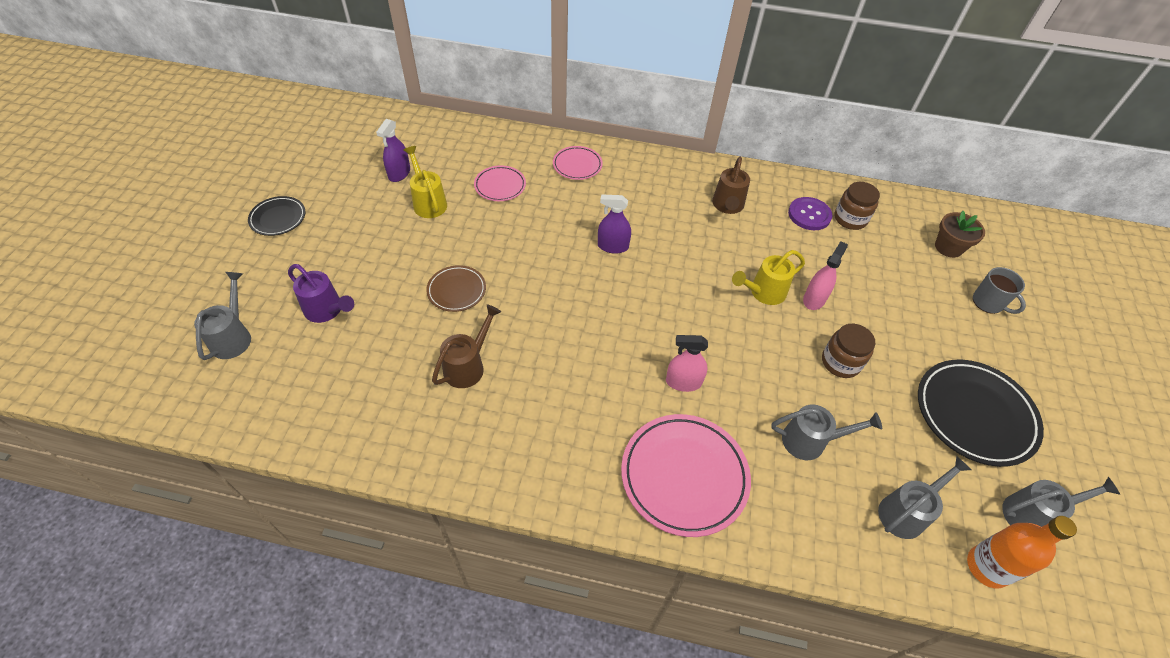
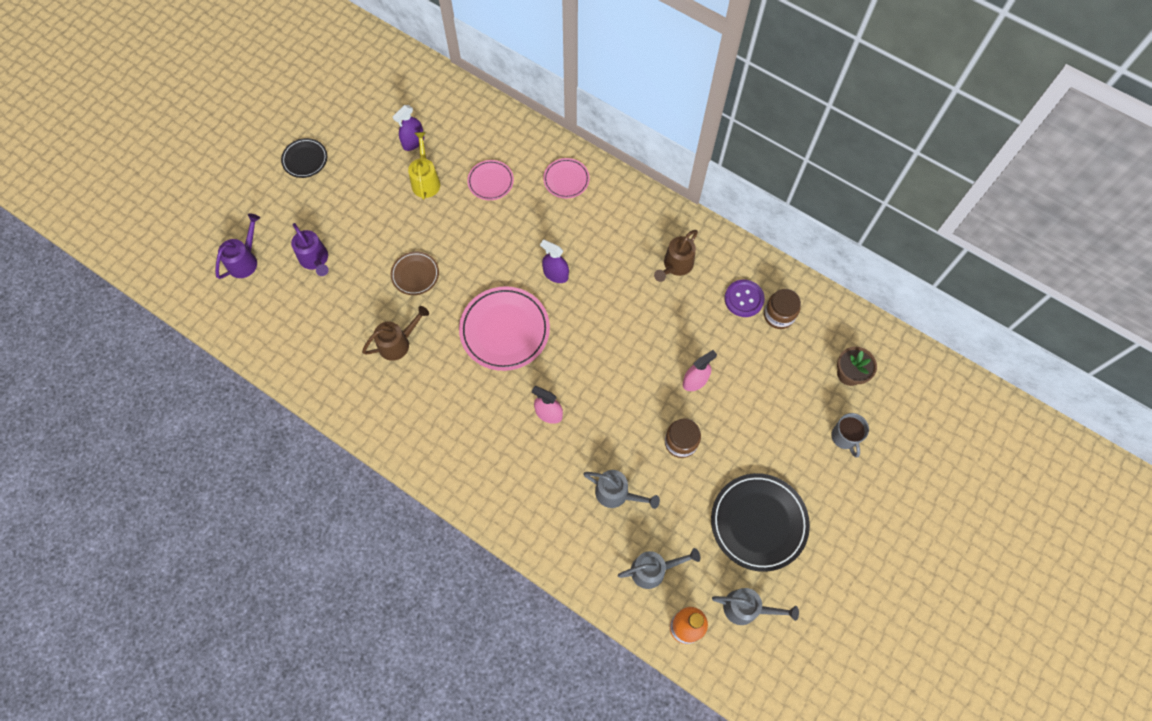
camera: 25 degrees right, 15 degrees up
grey watering can [194,272,251,360] -> purple watering can [215,214,260,279]
pink plate [621,414,751,537] -> pink plate moved to [459,286,550,371]
yellow watering can [732,250,805,305] -> none

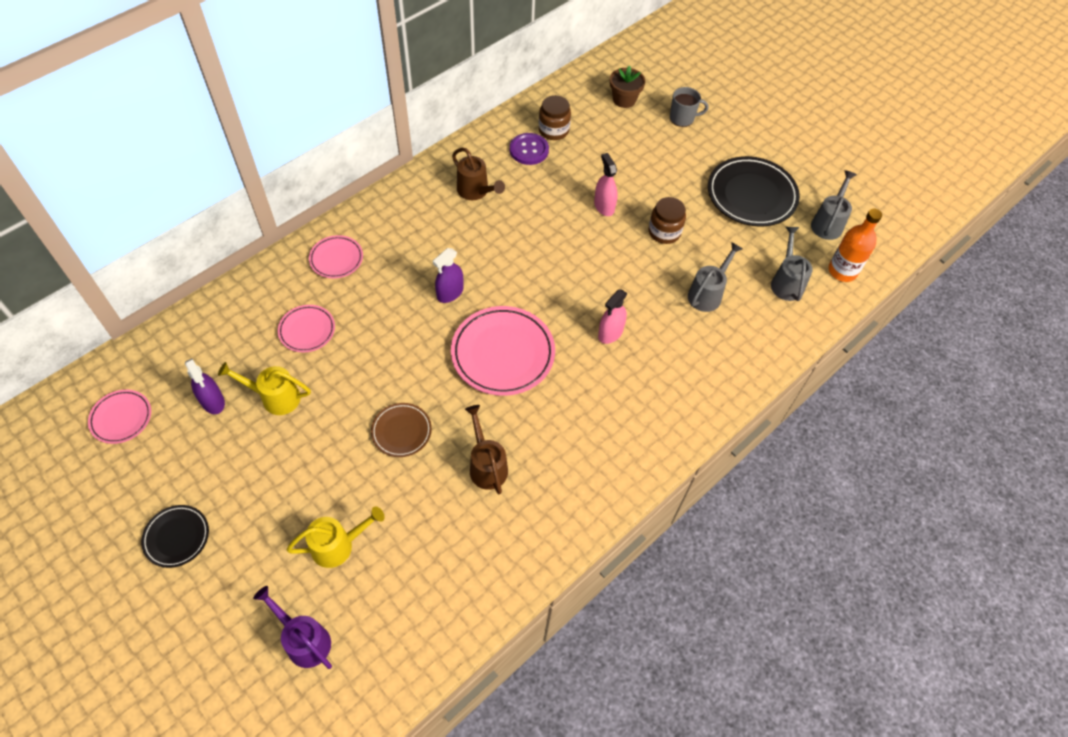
camera: 80 degrees left, 10 degrees down
purple watering can [291,223,329,276] -> yellow watering can [286,506,385,568]
none -> pink plate [88,390,151,444]

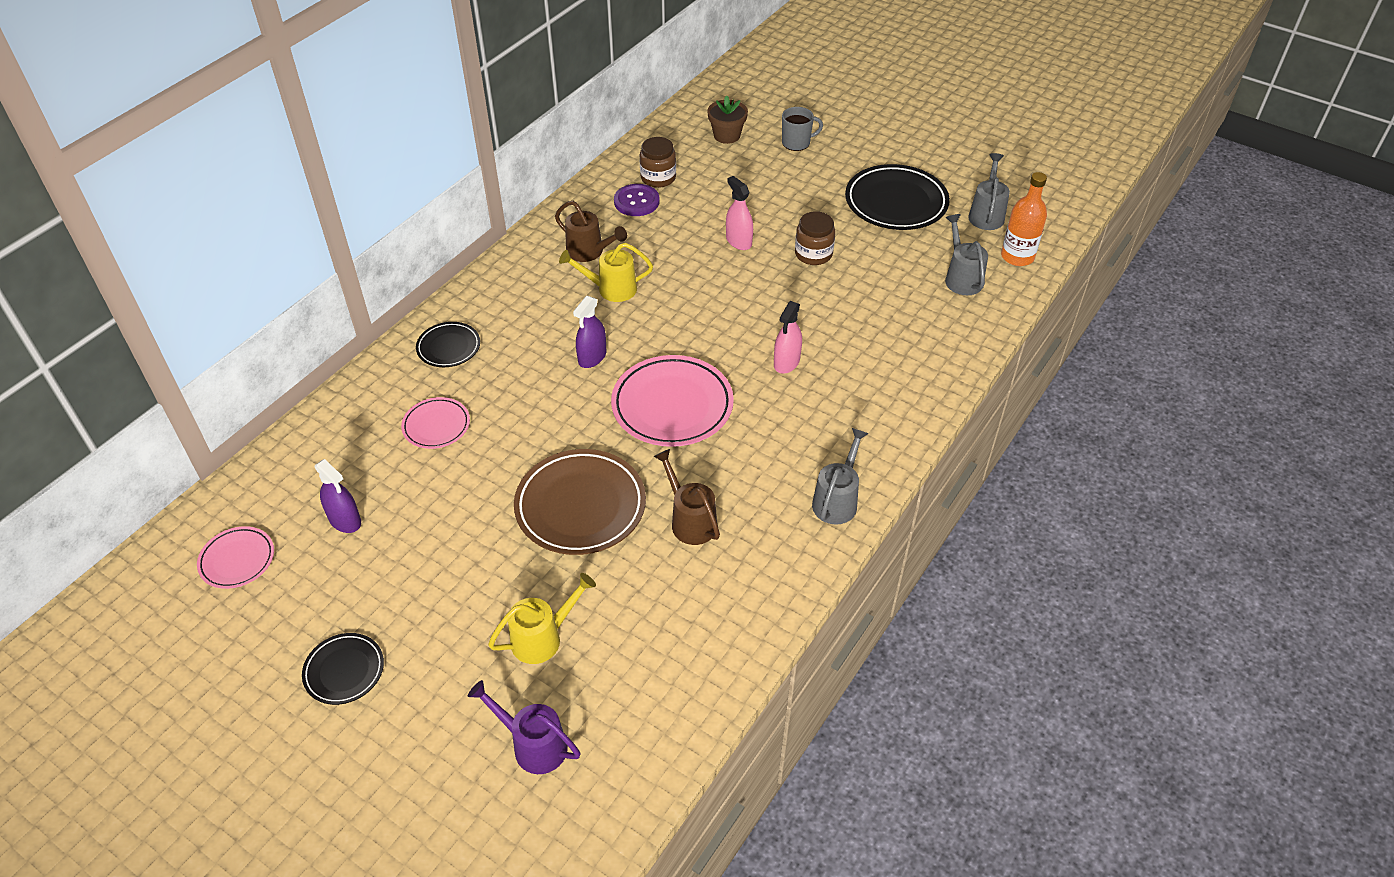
camera: 10 degrees left, 10 degrees down
yellow watering can [218,362,311,415] -> yellow watering can moved to [559,243,653,302]
pink plate [309,235,363,278] -> black plate [416,322,480,367]
brown plate [371,403,432,457] -> brown plate [514,449,646,555], size x1.83
grey watering can [688,242,743,312] -> grey watering can moved to [812,428,869,525]

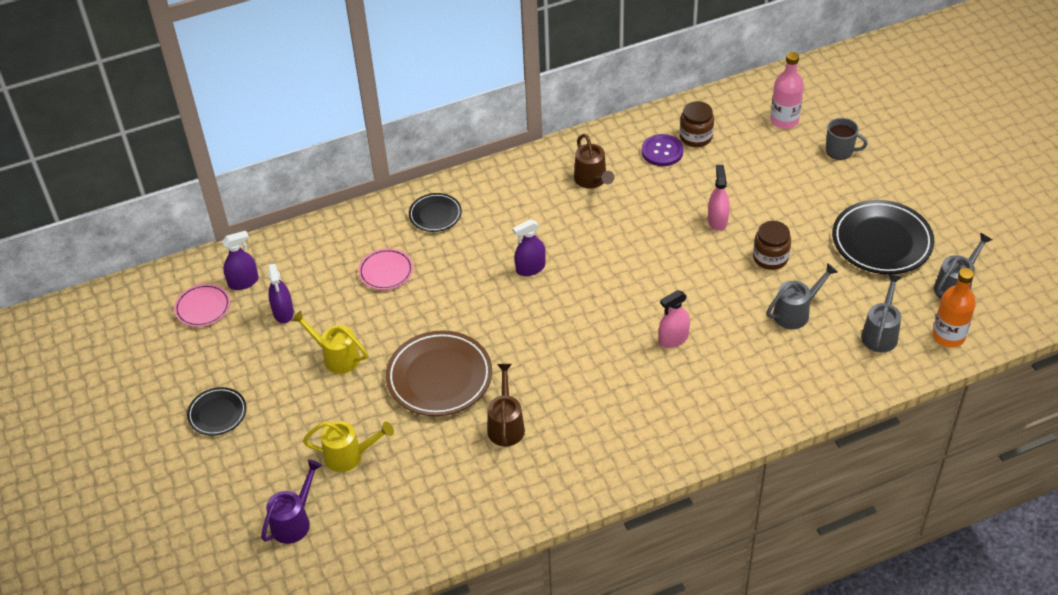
camera: 35 degrees right, 0 degrees up
purple watering can [468,680,580,774] -> purple watering can turned 60 degrees clockwise [261,459,322,544]
yellow watering can [559,243,653,302] -> yellow watering can moved to [291,310,368,374]
pink plate [611,355,734,447] -> none
brown flower pot [707,95,748,144] -> pink bottle [770,52,804,129]
grey watering can [812,428,869,525] -> grey watering can moved to [766,263,838,329]
none -> purple spray bottle [222,231,259,290]

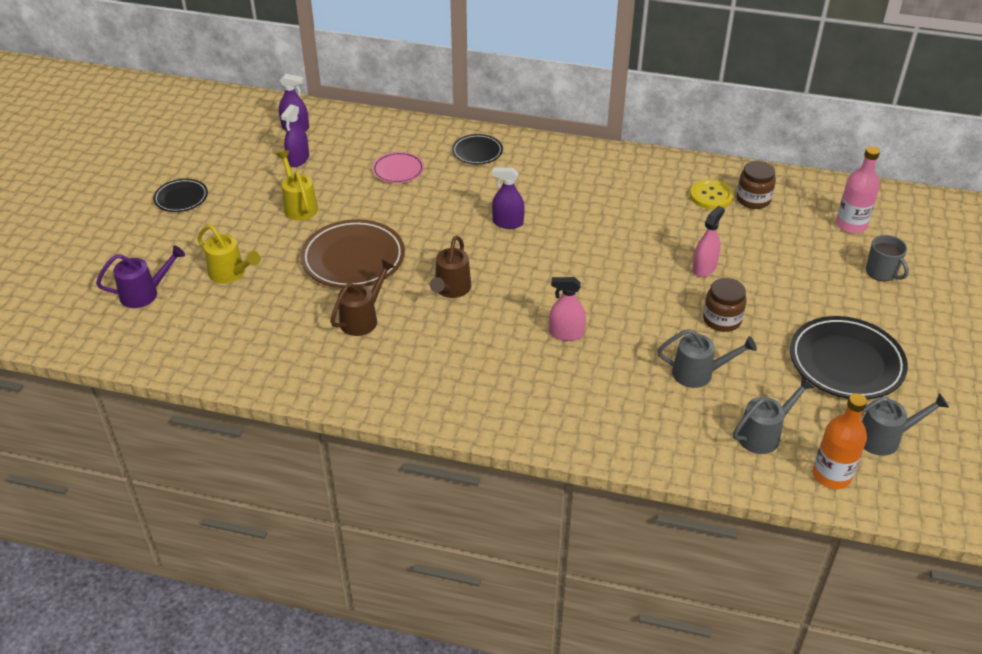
camera: 35 degrees right, 5 degrees down
pink plate [174,284,230,327] -> none
brown watering can [574,134,614,189] -> brown watering can moved to [430,236,471,298]
purple button [642,134,683,166] -> yellow button [690,179,734,210]

